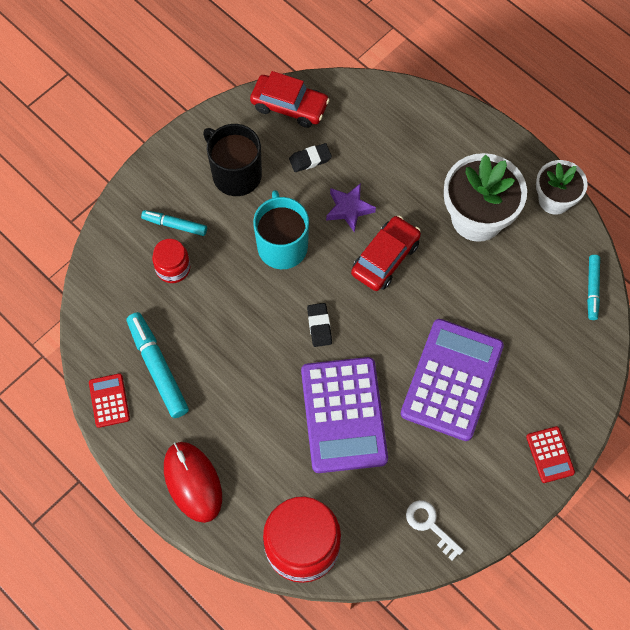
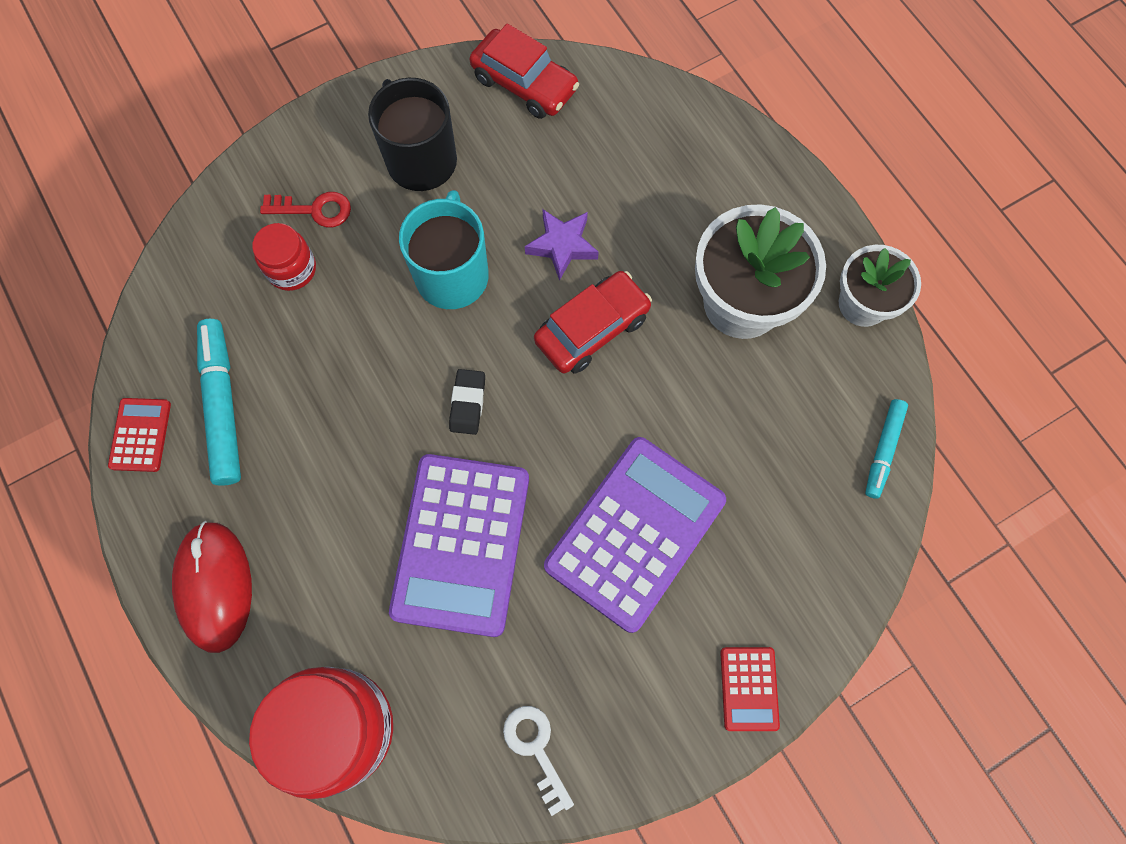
camera: 15 degrees right, 5 degrees up
turquoise marker [141,210,207,236] -> red key [260,192,351,227]
black eraser [289,143,332,172] -> none

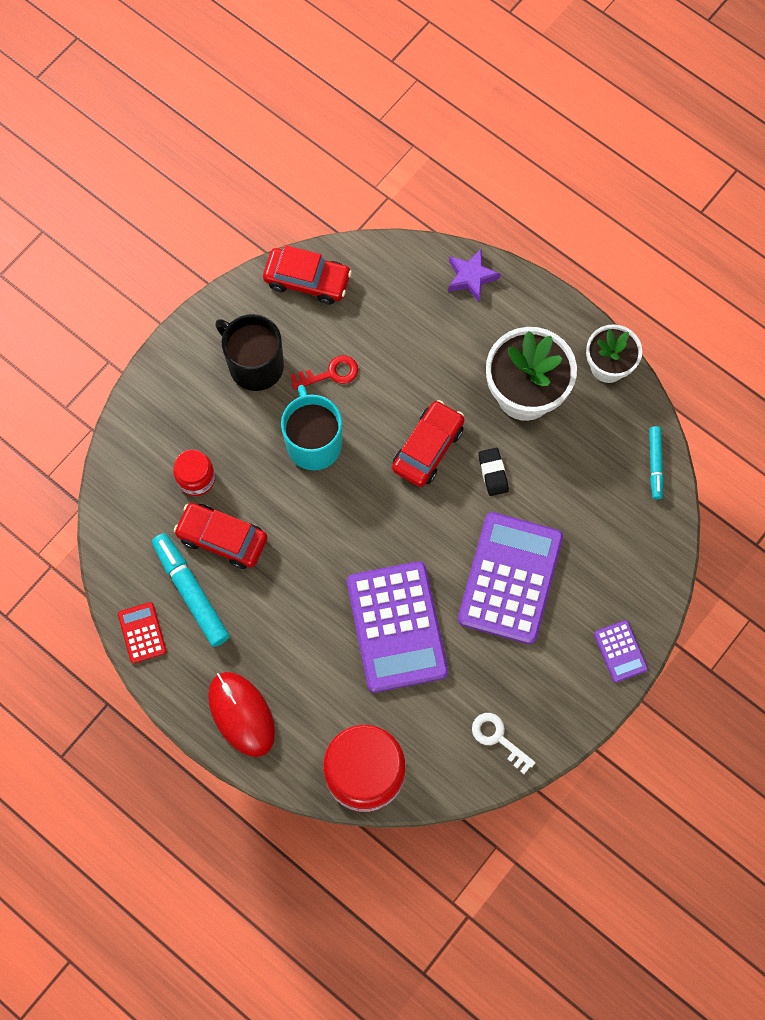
camera: 20 degrees left, 0 degrees up
red key [260,192,351,227] -> red key moved to [290,356,358,390]
black eraser [449,369,485,435] -> black eraser moved to [478,448,509,496]
purple star [525,209,599,281] -> purple star moved to [448,248,500,302]
red calculator [720,647,780,731] -> purple calculator [594,620,648,683]
none -> red car [174,503,267,569]

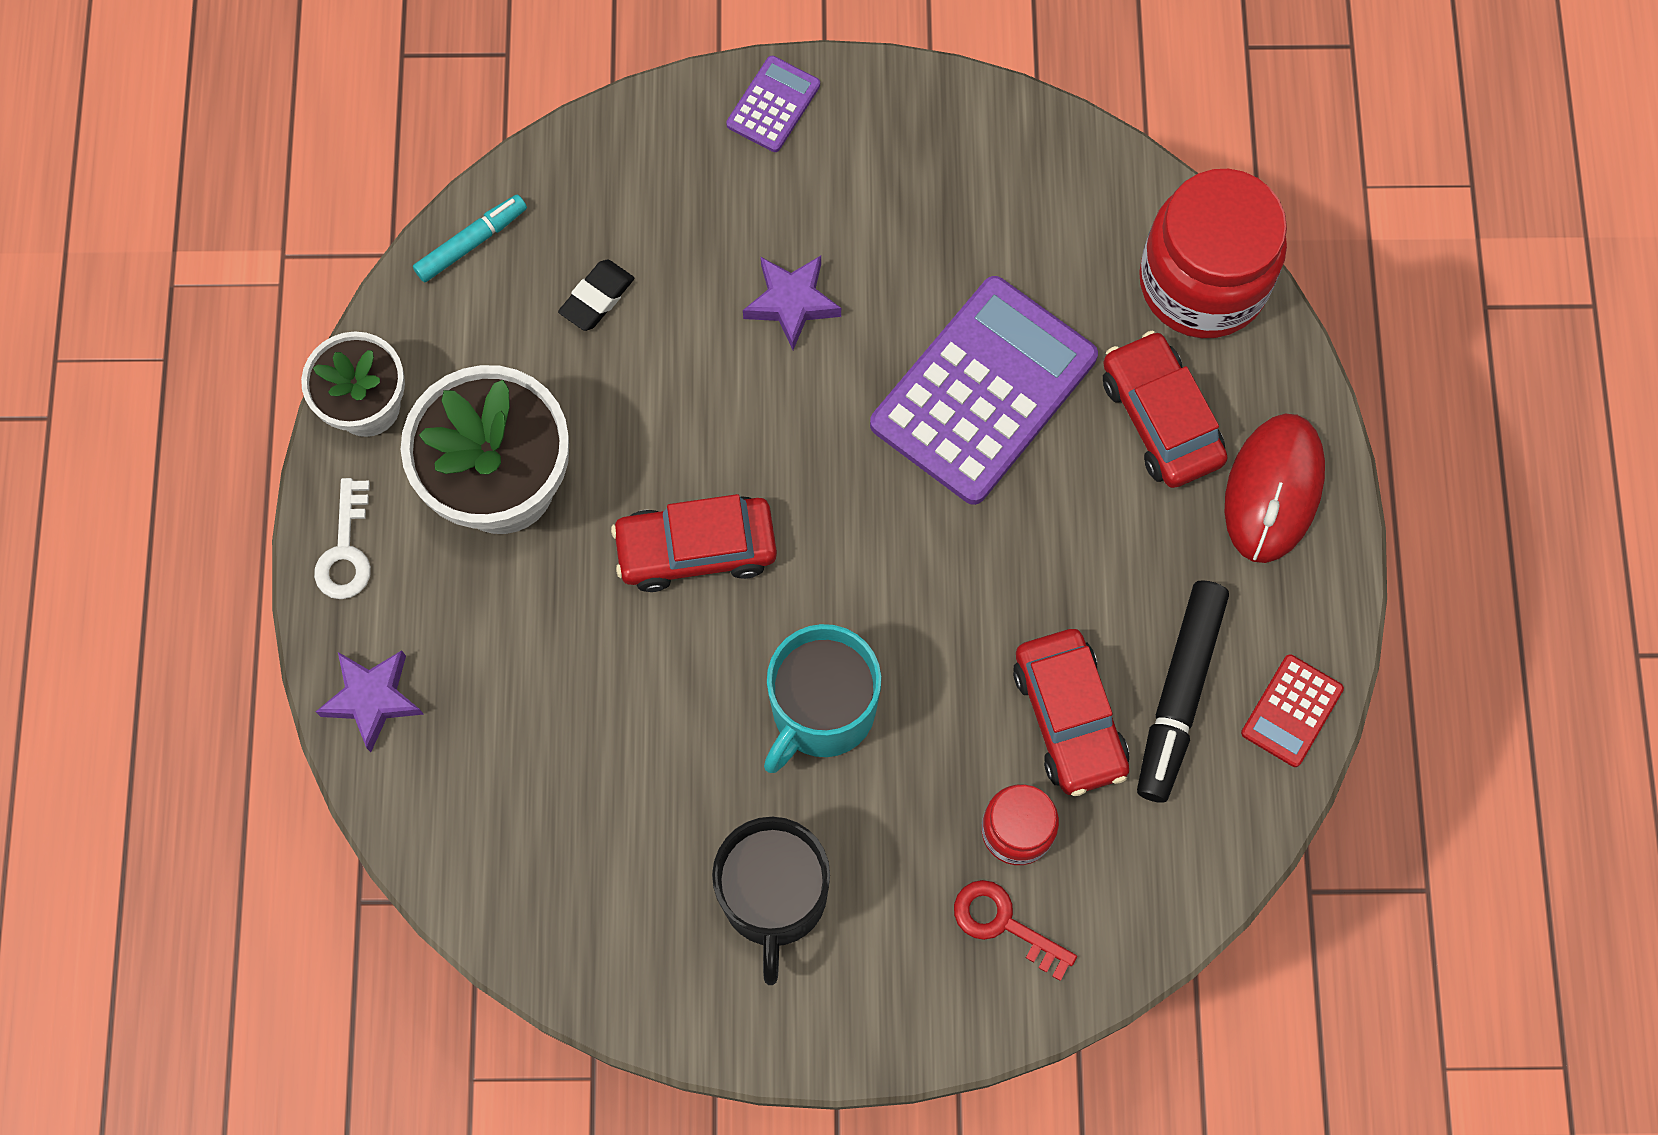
camera: 130 degrees left, 0 degrees up
turquoise marker [152,533,230,647] -> black marker [1137,580,1229,803]
red car [263,245,352,305] -> red car moved to [1103,331,1228,488]
red key [290,356,358,390] -> red key moved to [954,880,1077,981]
purple calculator [458,512,563,644] -> purple star [743,256,841,350]
white key [472,713,536,774] -> white key moved to [314,478,371,599]
black eraser [478,448,509,496] -> black eraser moved to [558,259,634,331]

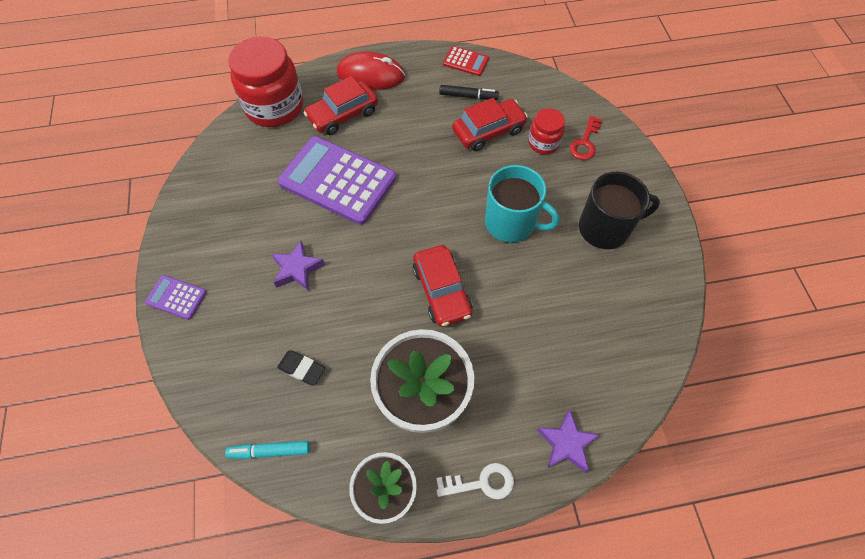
camera: 100 degrees left, 10 degrees down
turquoise marker [413,195,527,282] -> turquoise marker turned 45 degrees counterclockwise [225,441,310,459]
black marker [1137,580,1229,803] -> black marker [439,85,499,100], size x0.60

